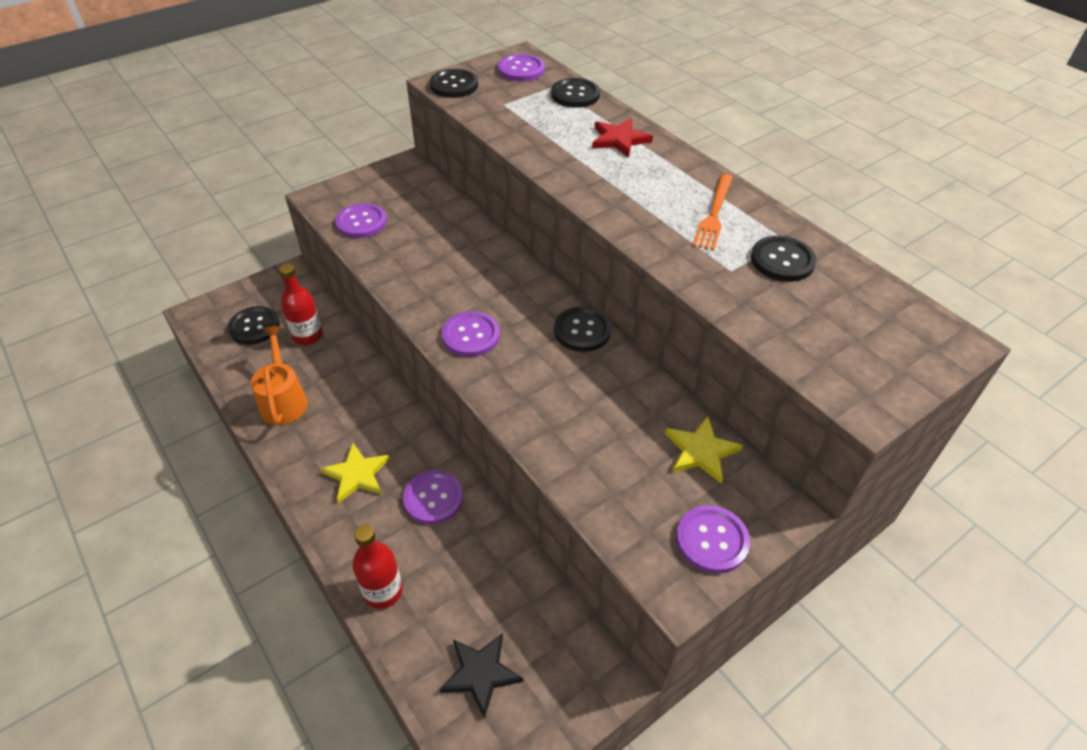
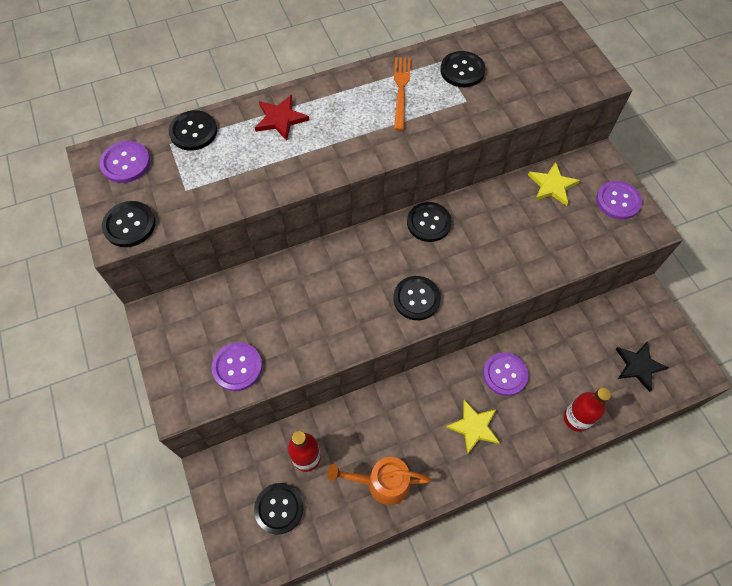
camera: 75 degrees left, 15 degrees up
purple button [442,311,500,357] -> black button [393,276,441,320]
orange fork [692,174,733,251] -> orange fork turned 120 degrees counterclockwise [394,57,411,131]

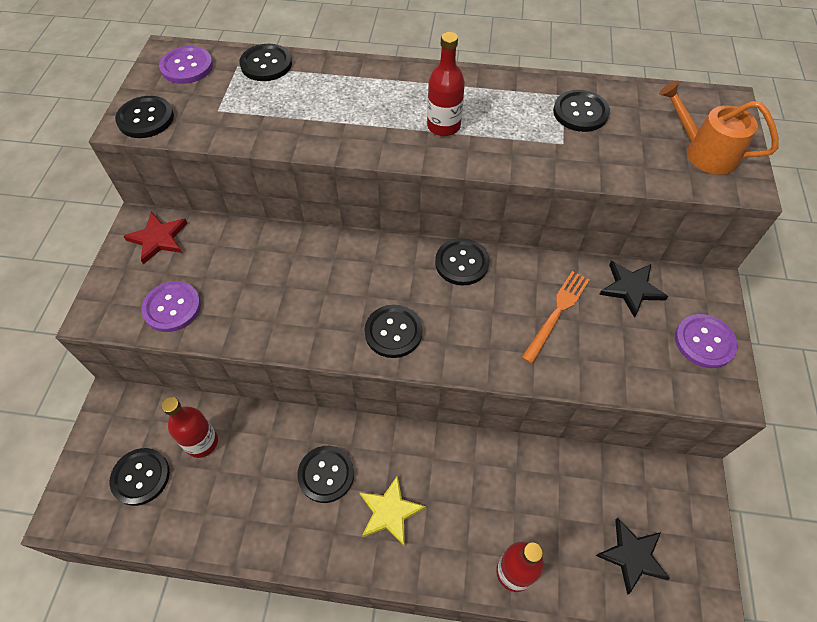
camera: 30 degrees right, 5 degrees down
red star [255,95,309,141] -> red star moved to [123,212,187,264]
orange watering can [327,457,431,505] -> orange watering can moved to [659,81,779,175]
orange fork [394,57,411,131] -> orange fork moved to [521,271,590,364]
purple button [483,352,528,396] -> none
yellow star [528,162,580,206] -> black star [599,261,668,318]
none -> black button [297,446,354,503]
none -> red bottle [427,32,465,136]

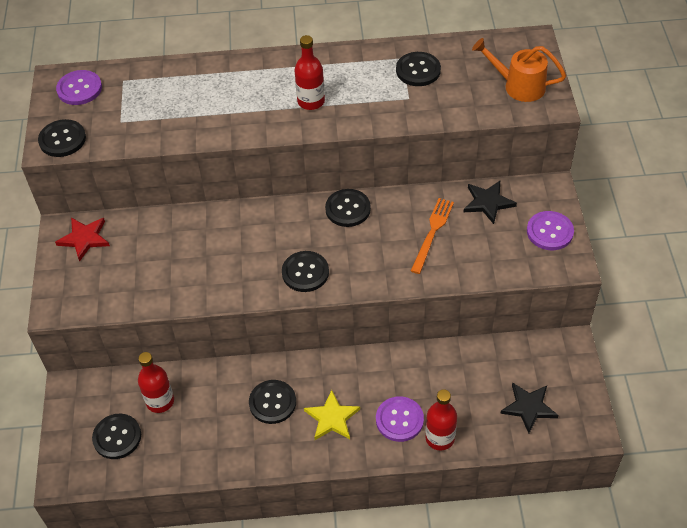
camera: 10 degrees left, 5 degrees down
purple button [142,281,201,332] -> purple button moved to [376,396,424,442]
black button [239,44,292,81] -> none

